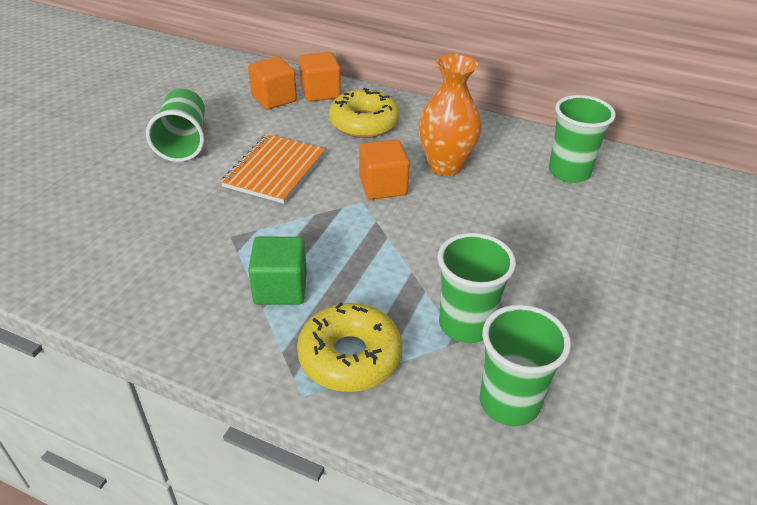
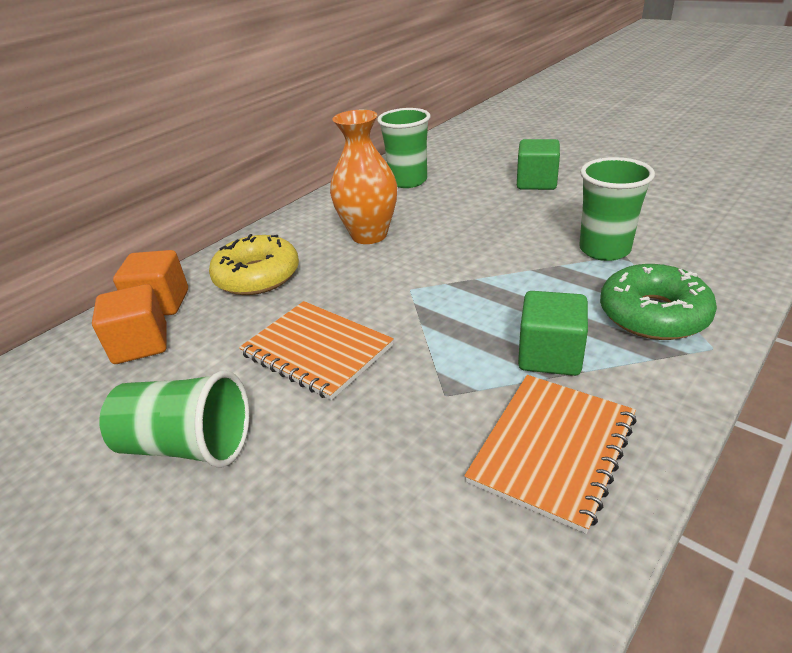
camera: 70 degrees left, 5 degrees down
yellow donut [297,302,403,392] -> green donut [600,264,717,340]
orange cube [359,140,410,200] -> none
green cup [480,305,571,426] -> none
none -> orange notebook [464,375,637,534]
none -> green cube [517,139,560,190]

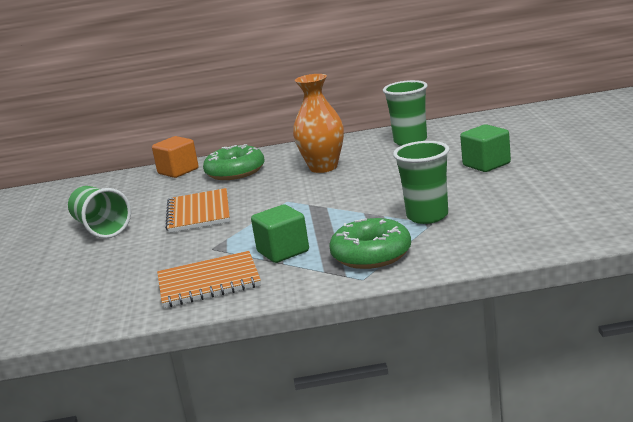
camera: 45 degrees right, 15 degrees down
orange cube [92,284,167,364] -> none
yellow donut [209,234,299,295] -> green donut [203,144,264,180]

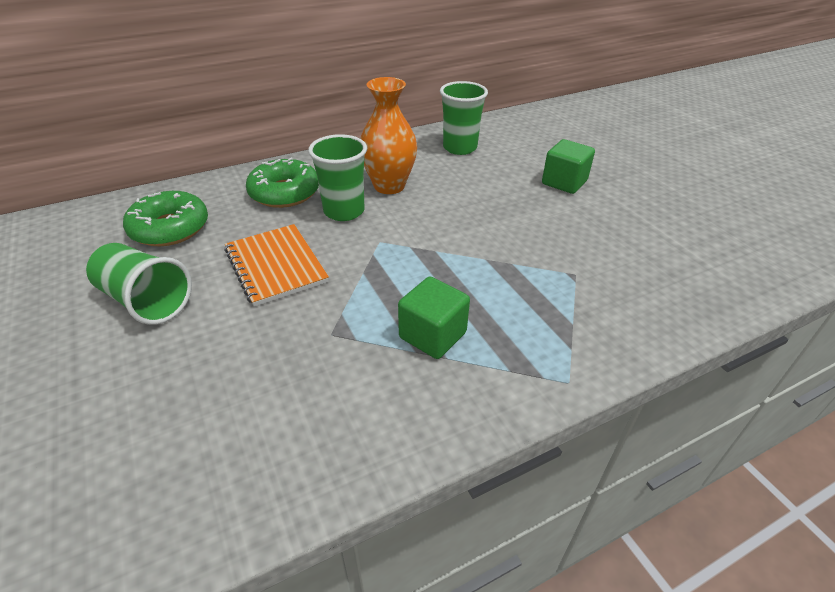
camera: 25 degrees left, 20 degrees up
orange cube [152,136,199,178] -> none
orange notebook [157,251,261,308] -> none
green donut [329,218,411,269] -> green donut moved to [123,191,208,246]
green cup [393,141,450,224] -> green cup moved to [308,134,367,221]

